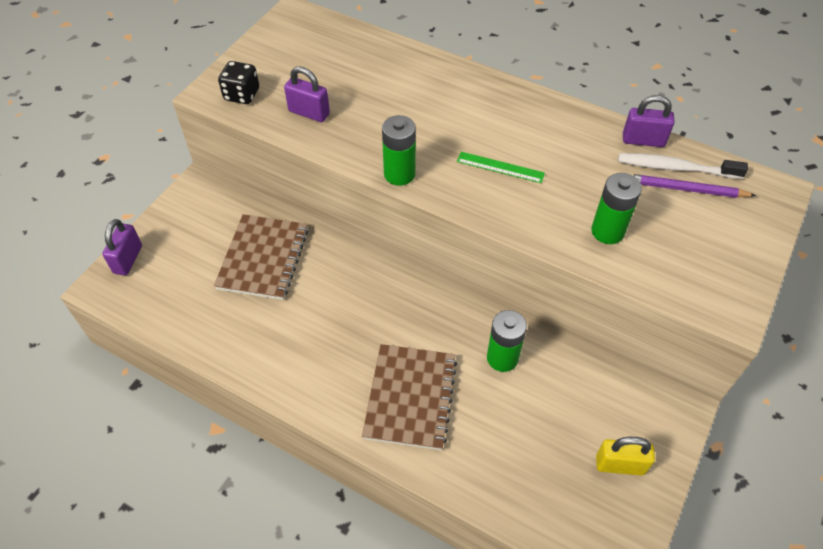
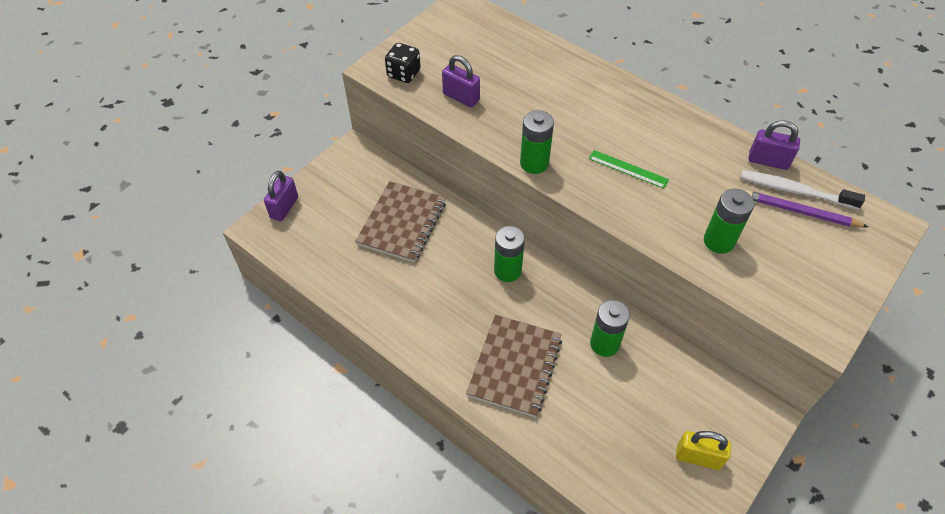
camera: 10 degrees right, 0 degrees up
none -> green battery [494,226,525,282]

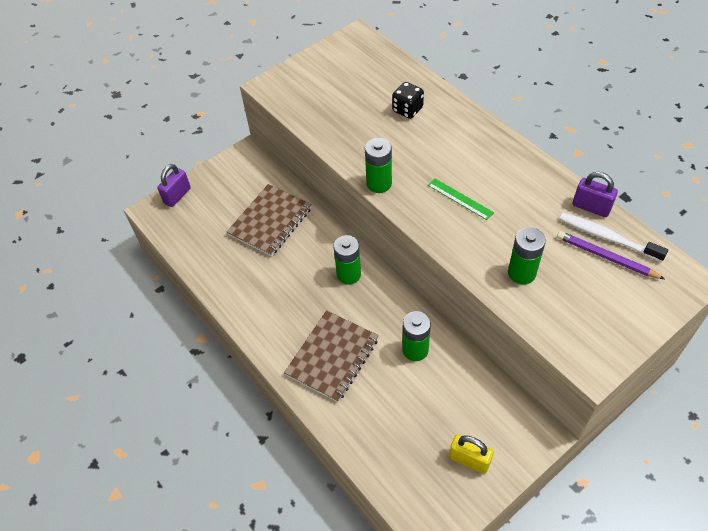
camera: 15 degrees right, 0 degrees up
black dice [385,43,421,83] -> black dice moved to [392,82,424,119]
purple padlock [442,55,480,107] -> none

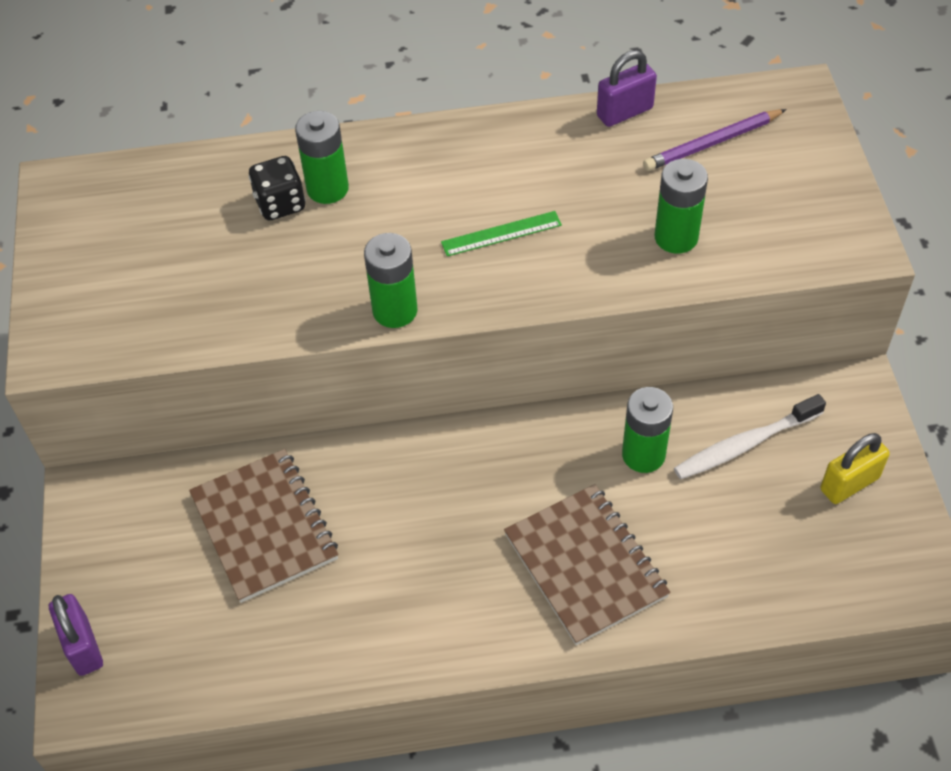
camera: 60 degrees left, 0 degrees up
green battery [333,235,361,285] -> green battery moved to [295,111,349,204]
white toothbrush [559,213,668,262] -> white toothbrush moved to [674,394,826,480]

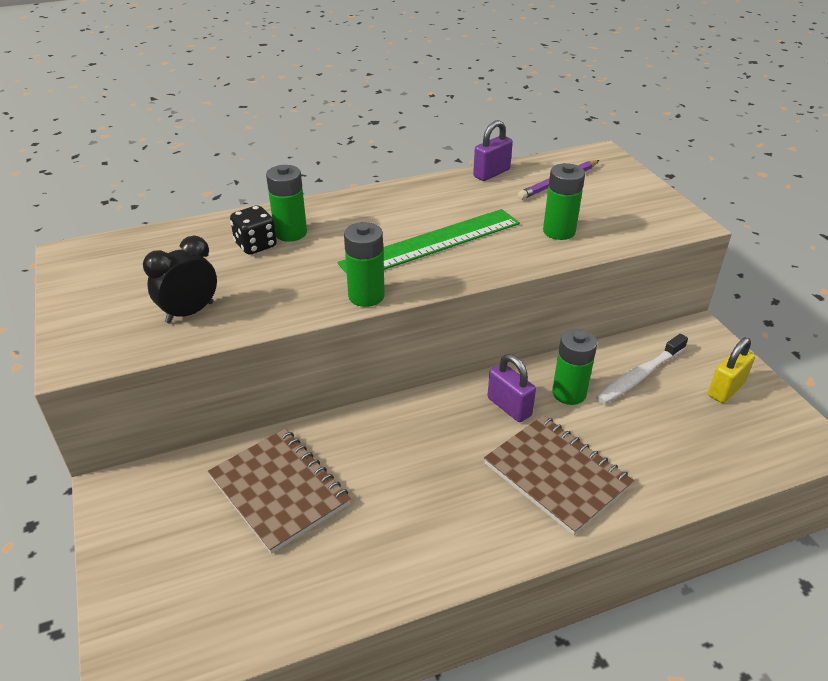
camera: 15 degrees left, 15 degrees down
purple padlock [49,594,103,676] -> purple padlock moved to [488,354,536,422]
green ruler [441,211,562,256] -> green ruler [337,209,520,274], size x2.11
none -> black clock [143,236,217,324]

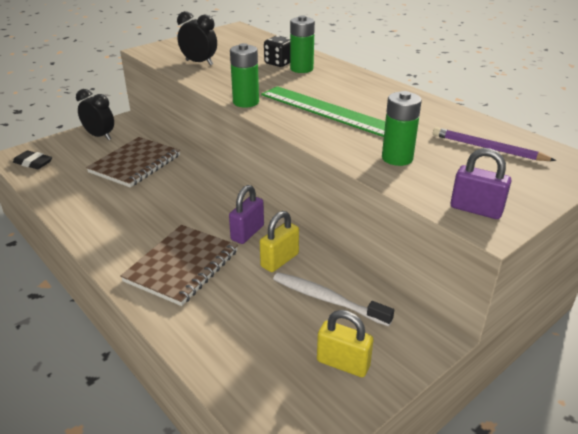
camera: 70 degrees right, 5 degrees down
purple padlock [473,120,513,181] -> purple padlock moved to [451,148,511,219]
green battery [552,329,597,405] -> yellow padlock [260,211,299,272]
none -> black eraser [13,150,52,169]
none -> black clock [76,89,114,140]

